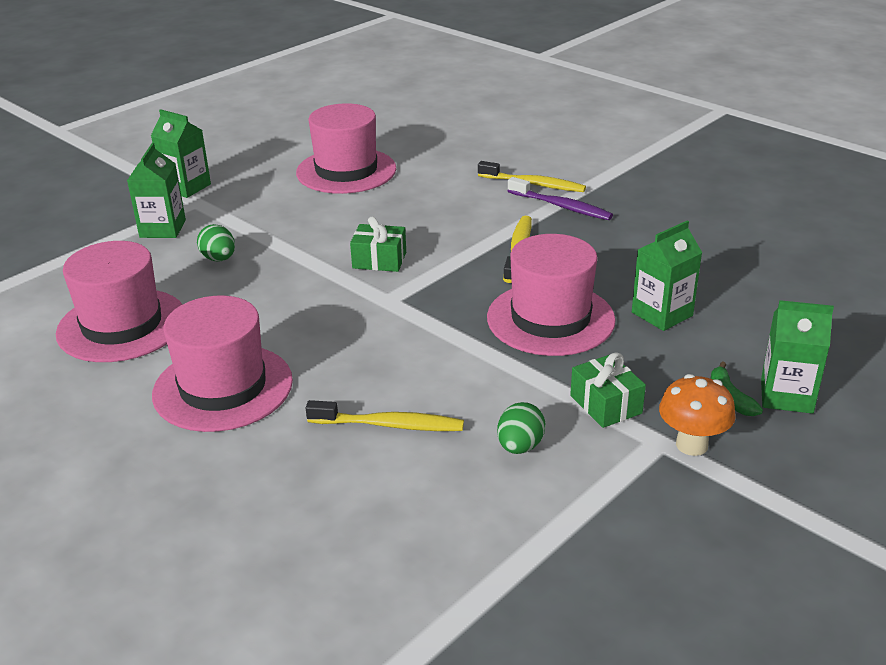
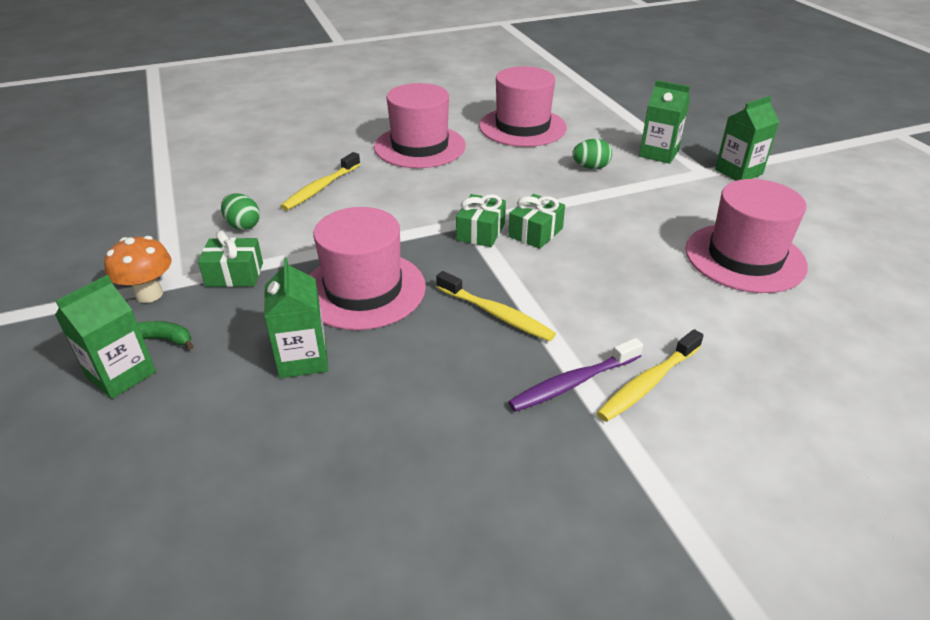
camera: 115 degrees right, 5 degrees up
none -> green gift [456,194,506,247]

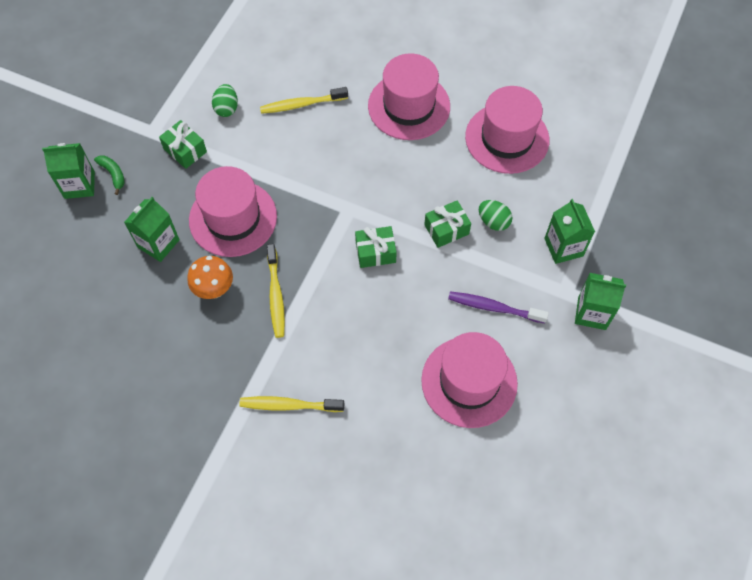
camera: 45 degrees right, 25 degrees up
orange mushroom [104,236,172,303] -> orange mushroom moved to [187,256,233,299]
green gift [456,194,506,247] -> green gift moved to [424,200,471,248]
purple toothbrush [508,338,643,412] -> purple toothbrush moved to [448,291,549,323]

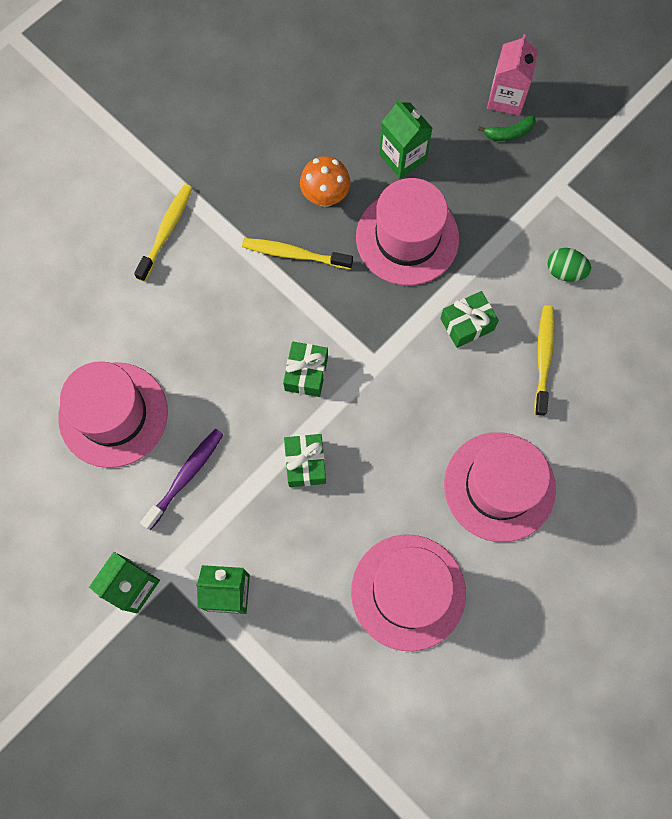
camera: 110 degrees right, 10 degrees up
green carton [42,143,95,199] -> pink carton [487,34,538,116]
green gift [159,120,207,169] -> green gift moved to [440,291,499,348]
green egg [479,200,512,231] -> none

